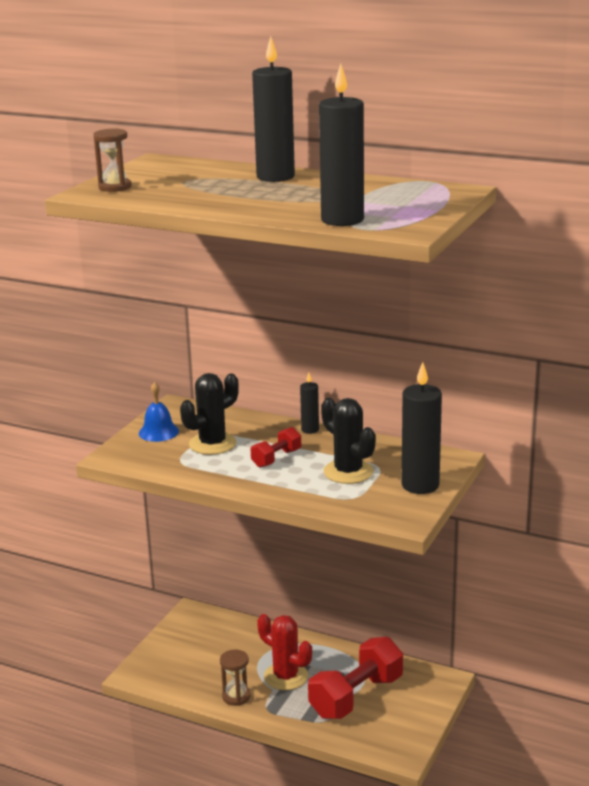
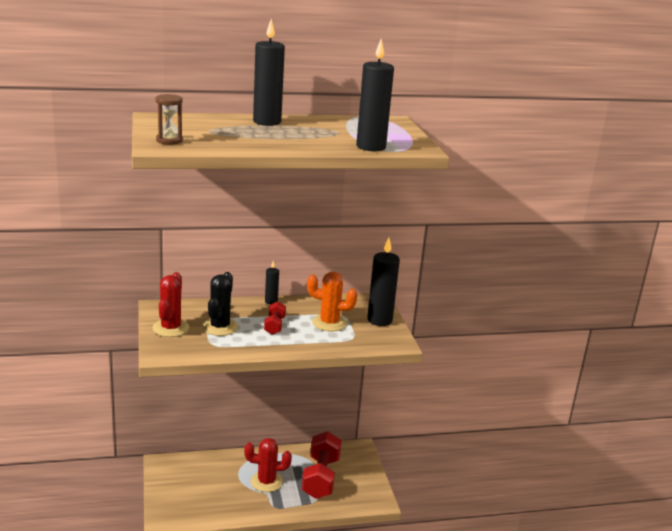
camera: 40 degrees left, 0 degrees up
blue bell [139,382,179,442] -> red cactus [152,272,189,337]
brown hourglass [220,649,251,706] -> none
black cactus [321,398,376,484] -> orange cactus [307,272,358,331]

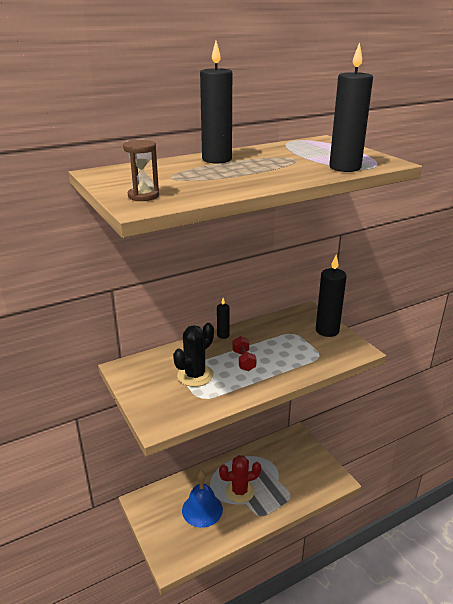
camera: 15 degrees left, 5 degrees up
red cactus [152,272,189,337] -> none
black cactus [202,272,238,336] -> black cactus turned 45 degrees clockwise [173,323,214,387]
red dumbbell [302,431,342,499] -> none
orange cactus [307,272,358,331] -> none
none -> blue bell [182,471,223,528]

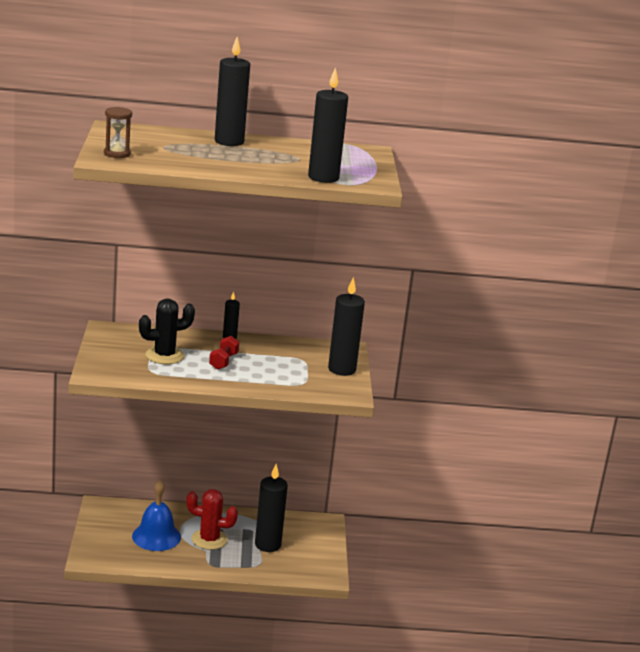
camera: 25 degrees right, 5 degrees down
none -> black candle [255,464,288,552]

